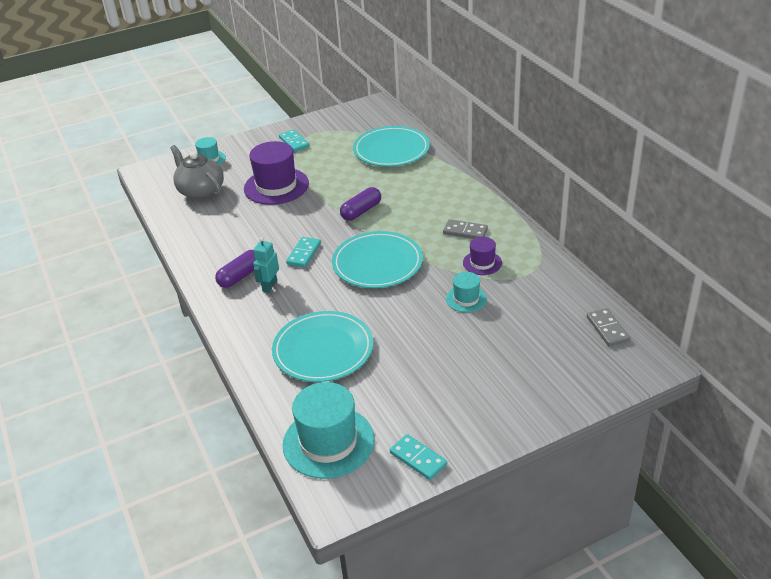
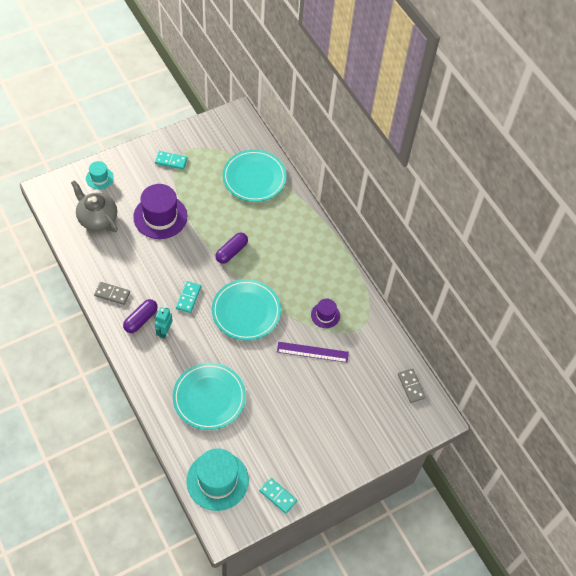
camera: 10 degrees left, 20 degrees up
turquoise domino [279,129,310,152] -> turquoise domino turned 45 degrees counterclockwise [155,151,187,169]
grey domino [443,219,488,239] -> grey domino moved to [94,282,130,305]
turquoise hat [446,272,487,313] -> purple ruler [277,342,349,363]

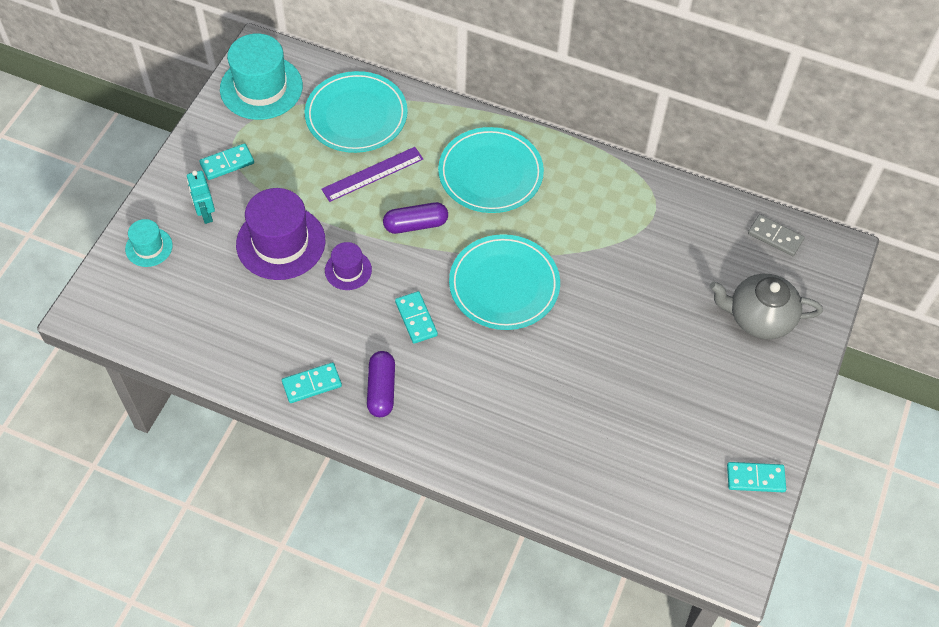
camera: 35 degrees left, 0 degrees up
grey teapot [71,180,118,232] -> grey teapot moved to [710,274,823,339]
grey domino [94,282,130,305] -> turquoise domino [282,362,342,403]
turquoise robot [155,307,173,339] -> turquoise robot moved to [187,170,215,224]
turquoise plate [173,363,246,430] -> turquoise plate moved to [438,127,544,213]
turquoise hat [186,448,249,511] -> turquoise hat moved to [220,33,303,120]
purple capsule [215,233,248,264] -> purple capsule turned 75 degrees clockwise [383,202,448,234]
purple ruler [277,342,349,363] -> purple ruler moved to [321,147,423,202]
purple hat [311,299,340,328] -> purple hat moved to [325,242,372,290]

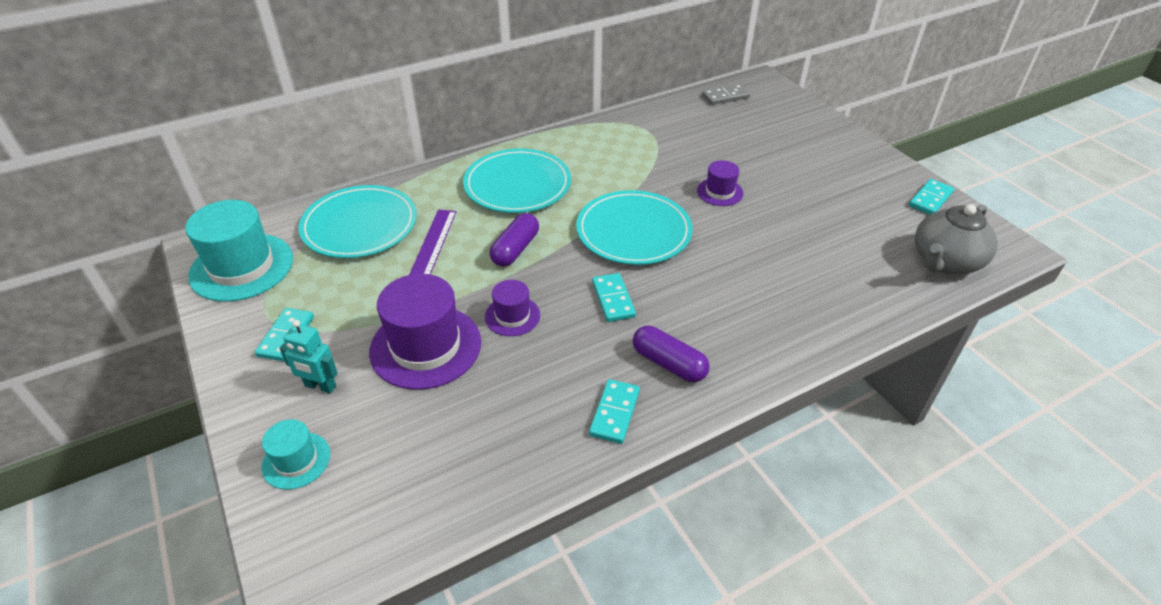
camera: 50 degrees left, 15 degrees down
turquoise domino [395,291,438,344] -> turquoise domino turned 60 degrees clockwise [592,273,636,322]
grey teapot [710,274,823,339] -> grey teapot moved to [915,204,998,274]
none -> purple hat [697,160,744,206]

